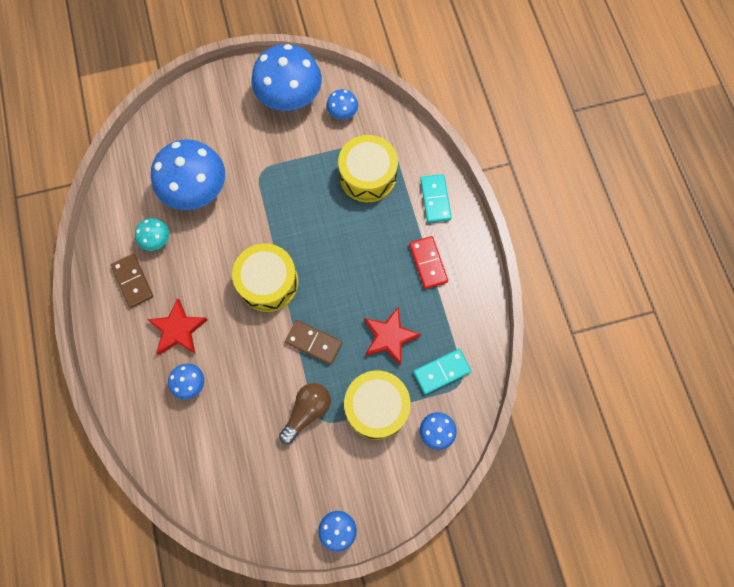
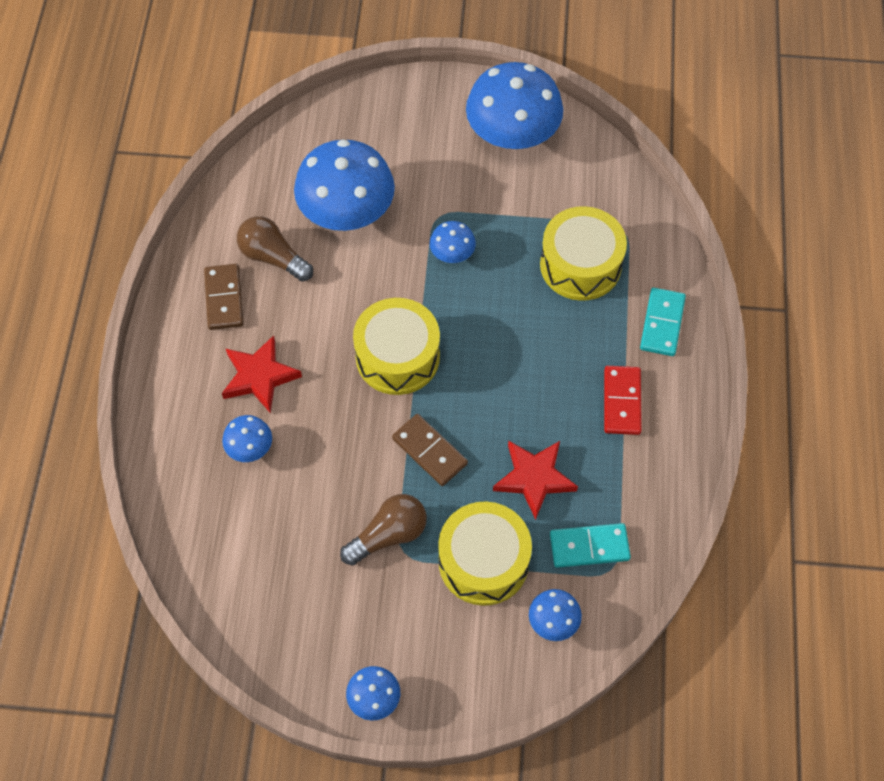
camera: 20 degrees right, 10 degrees down
turquoise mushroom [135,218,169,251] -> brown light bulb [237,216,313,282]
blue mushroom [327,89,358,119] -> blue mushroom moved to [430,221,476,263]

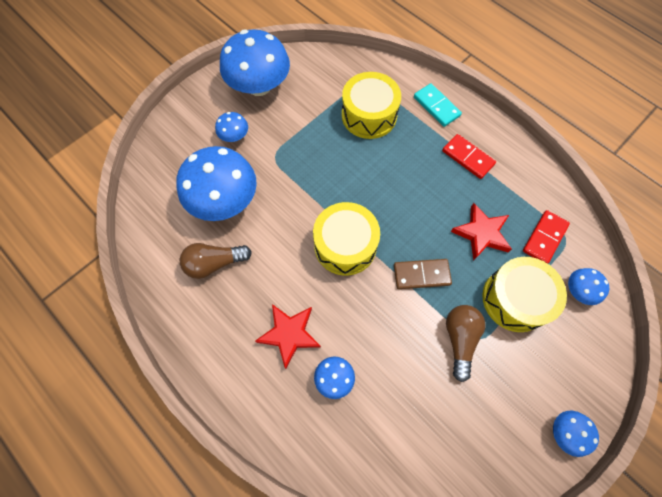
camera: 50 degrees left, 5 degrees up
brown domino [204,264,244,330] -> none
blue mushroom [430,221,476,263] -> blue mushroom moved to [215,112,248,142]
turquoise domino [550,523,631,568] -> red domino [523,210,570,264]

